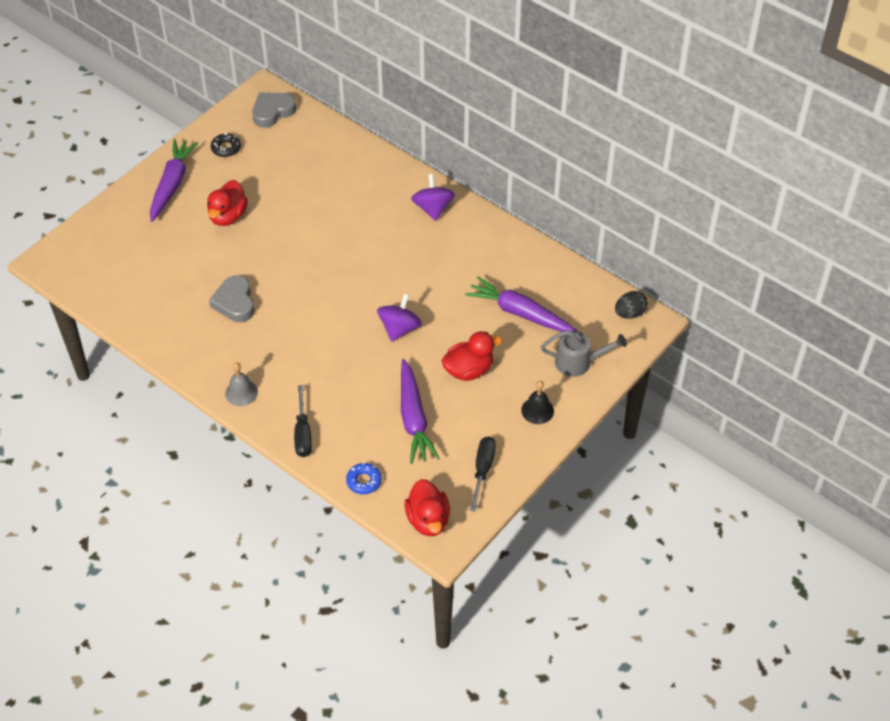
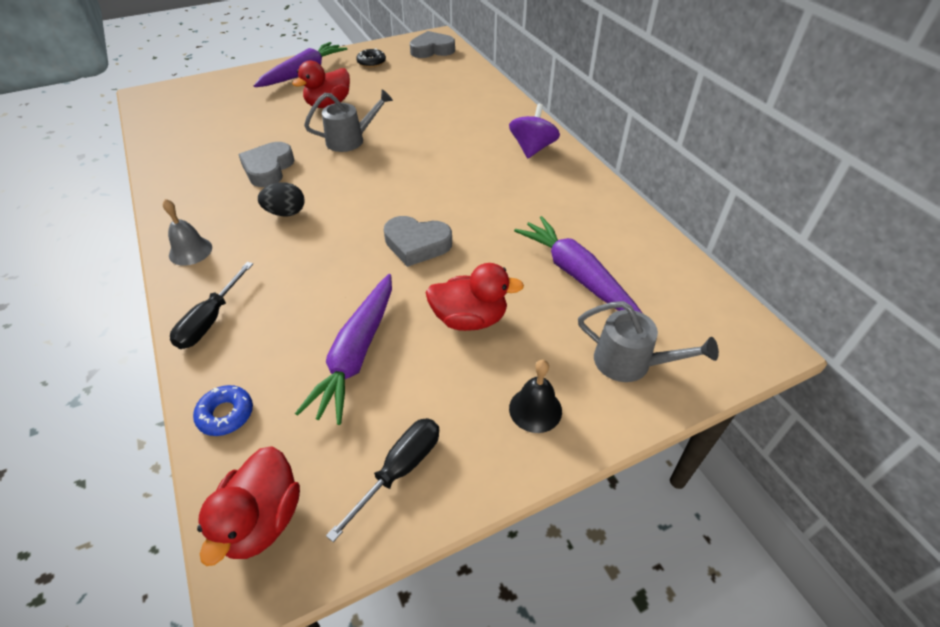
camera: 25 degrees right, 5 degrees down
purple spinning top [377,293,422,342] -> grey heart [384,216,452,267]
black egg [615,291,648,319] -> black egg moved to [258,182,304,216]
none -> grey watering can [304,89,393,152]

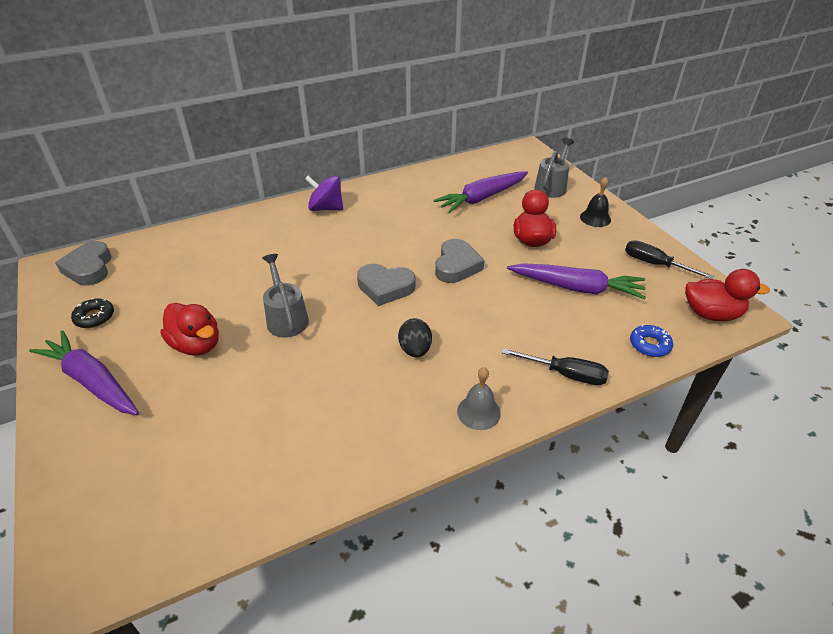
camera: 90 degrees left, 5 degrees down
grey heart [238,142,294,187] -> grey heart moved to [357,264,415,306]

